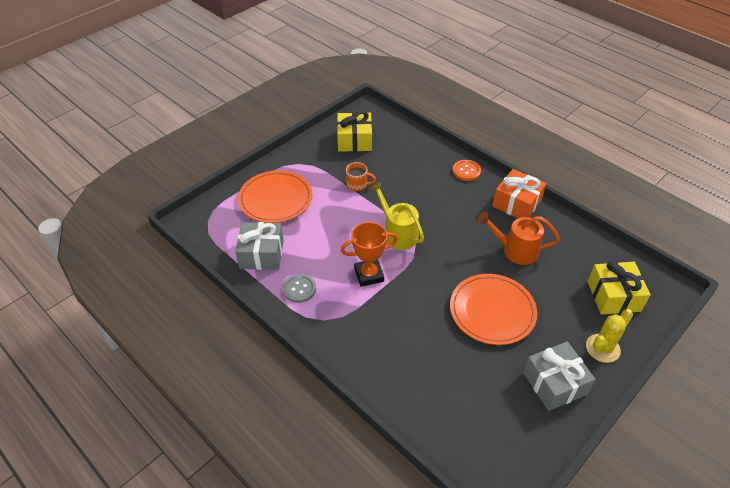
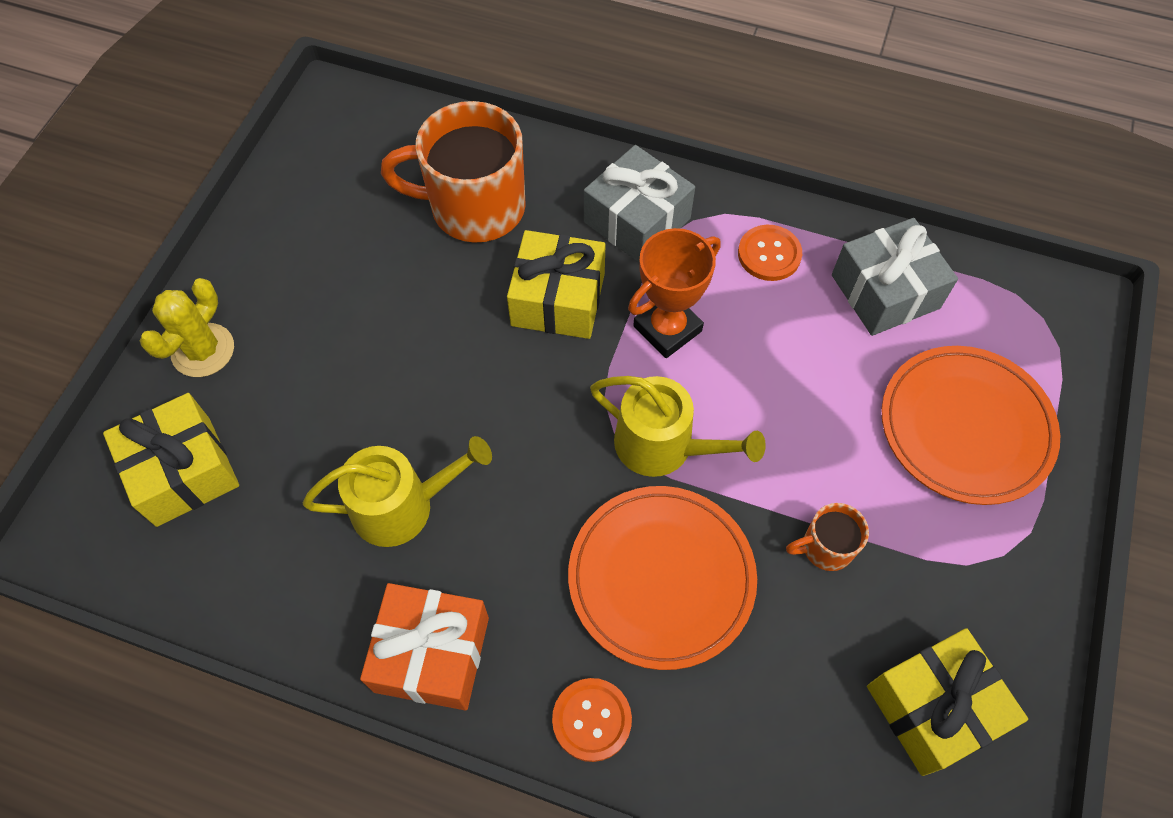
camera: 155 degrees right, 15 degrees up
grey button [283,274,316,303] -> orange button [738,225,802,281]
orange plate [450,274,537,345] -> orange plate moved to [568,486,757,670]
orange watering can [477,212,560,265] -> yellow watering can [303,436,492,547]
grey gift [523,342,596,411] -> grey gift moved to [584,145,695,263]
none -> orange mug [381,101,526,243]
none -> yellow gift [507,230,606,339]

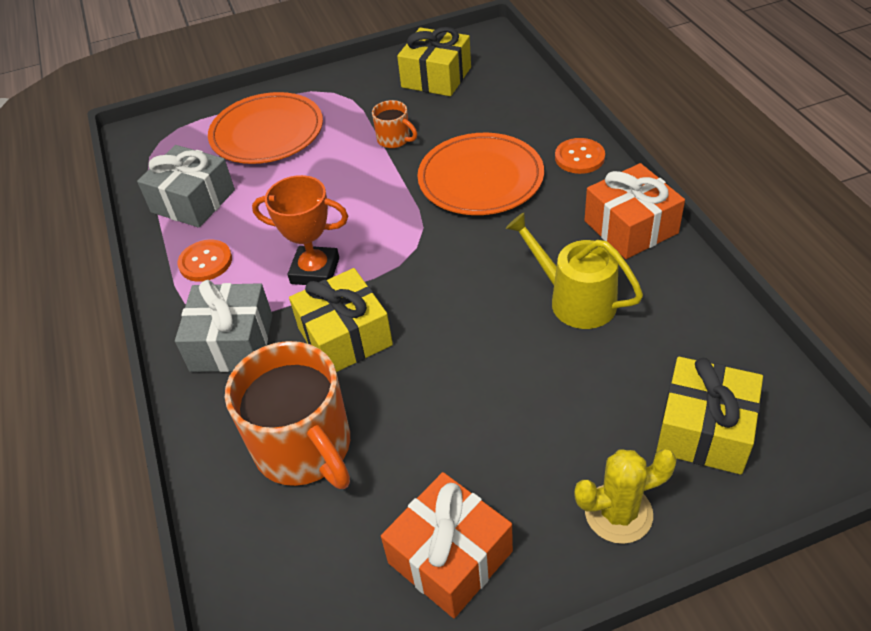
camera: 125 degrees left, 15 degrees down
yellow watering can [590,376,766,477] -> none
none -> orange gift [381,472,513,618]

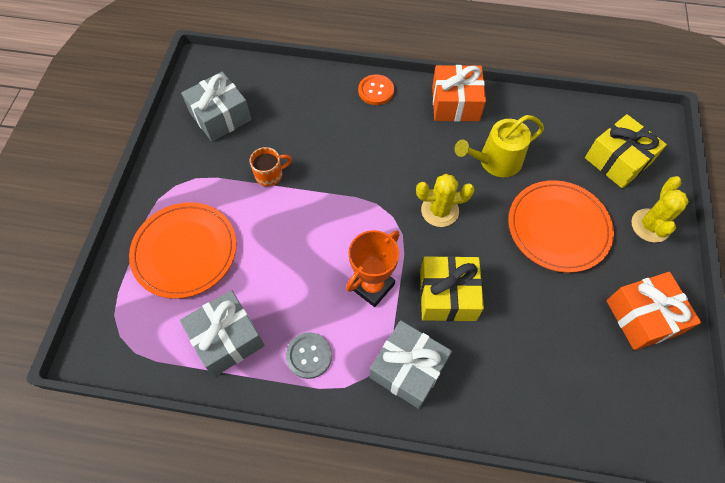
camera: 65 degrees left, 15 degrees up
orange button [178,240,232,282] -> grey button [286,332,332,379]
orange mug [225,341,350,489] -> none
yellow gift [397,27,471,96] -> grey gift [181,71,252,142]
orange plate [417,133,544,215] -> orange plate moved to [509,180,614,273]
none -> yellow cactus [416,174,474,227]

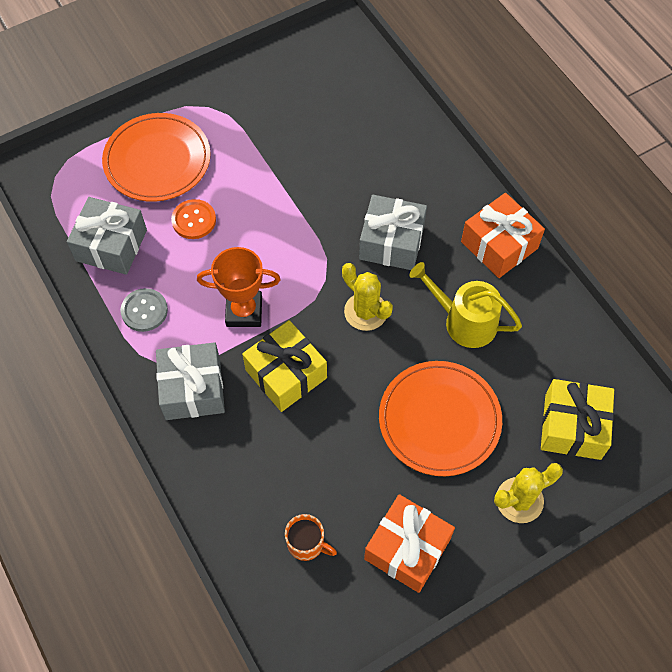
camera: 50 degrees right, 0 degrees up
grey gift [181,71,252,142] -> grey gift moved to [359,195,427,270]
orange mug [250,147,292,186] -> orange mug moved to [285,514,337,561]
orange button [358,74,394,105] -> orange button moved to [171,199,216,239]

